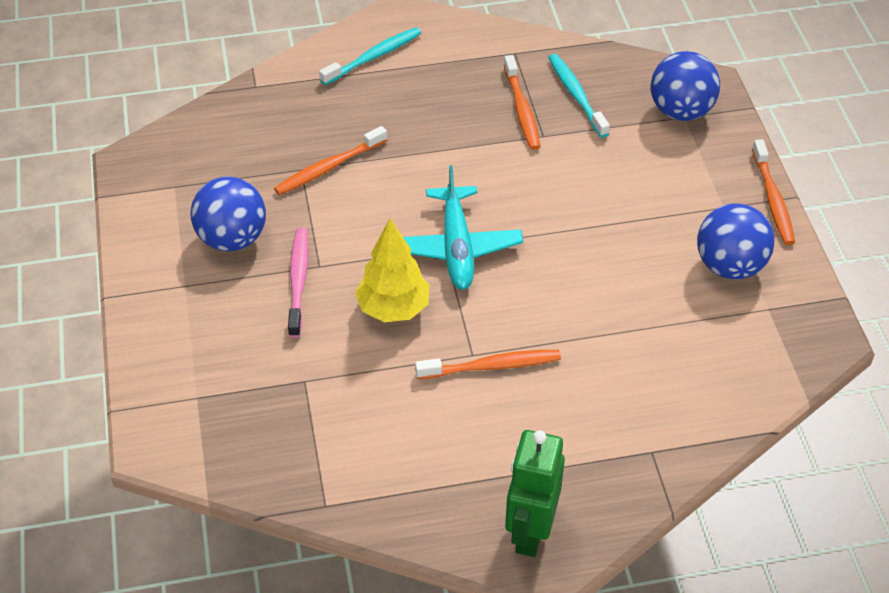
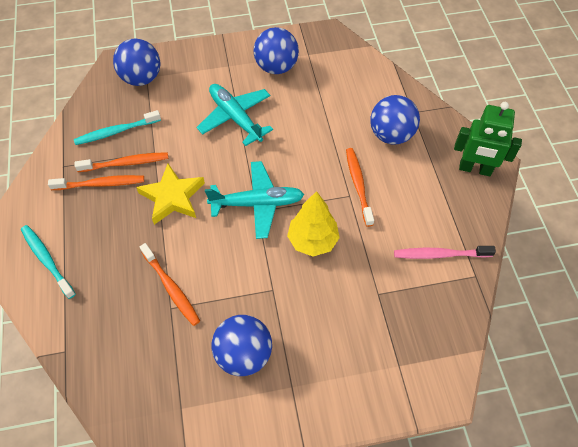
camera: 90 degrees left, 10 degrees up
pink toothbrush [288,227,309,338] -> pink toothbrush moved to [394,246,496,259]
orange toothbrush [752,139,795,245] -> orange toothbrush moved to [48,175,144,190]
none -> yellow star [136,163,205,225]
none -> turquoise plane [197,84,273,146]
none -> blue ball [370,95,420,144]

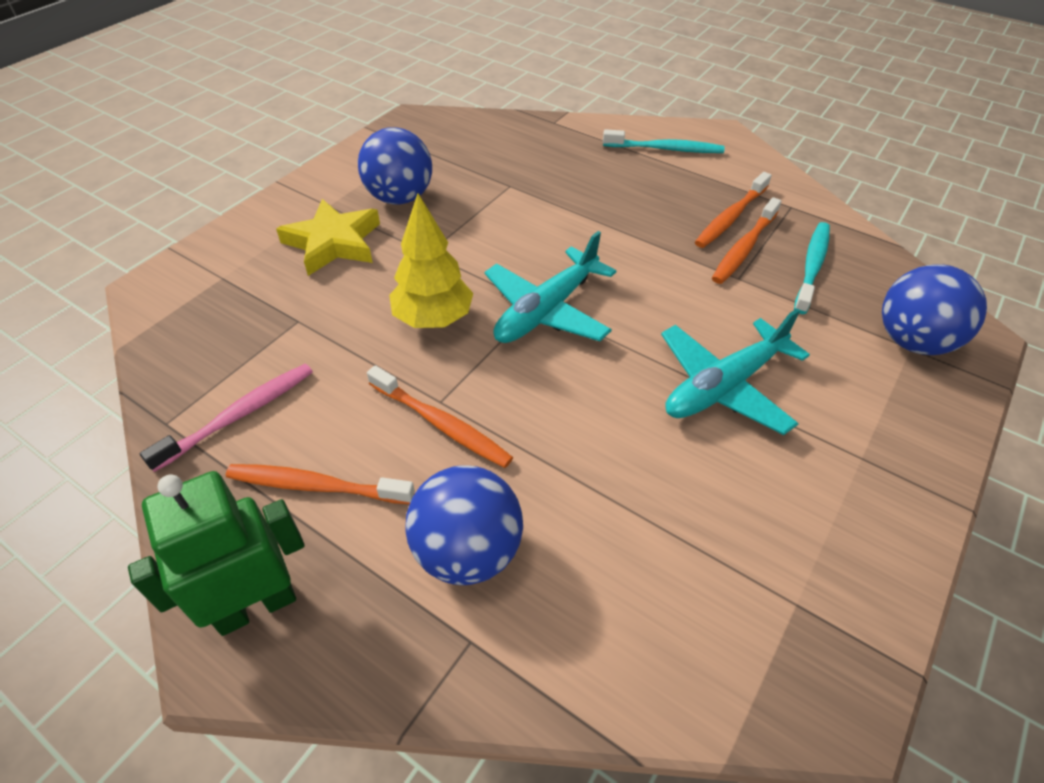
camera: 135 degrees right, 10 degrees down
yellow star [136,163,205,225] -> yellow star moved to [276,199,380,276]
orange toothbrush [140,243,200,326] -> orange toothbrush moved to [226,464,415,504]
turquoise plane [197,84,273,146] -> turquoise plane turned 135 degrees clockwise [661,308,810,435]
blue ball [253,27,299,74] -> none

